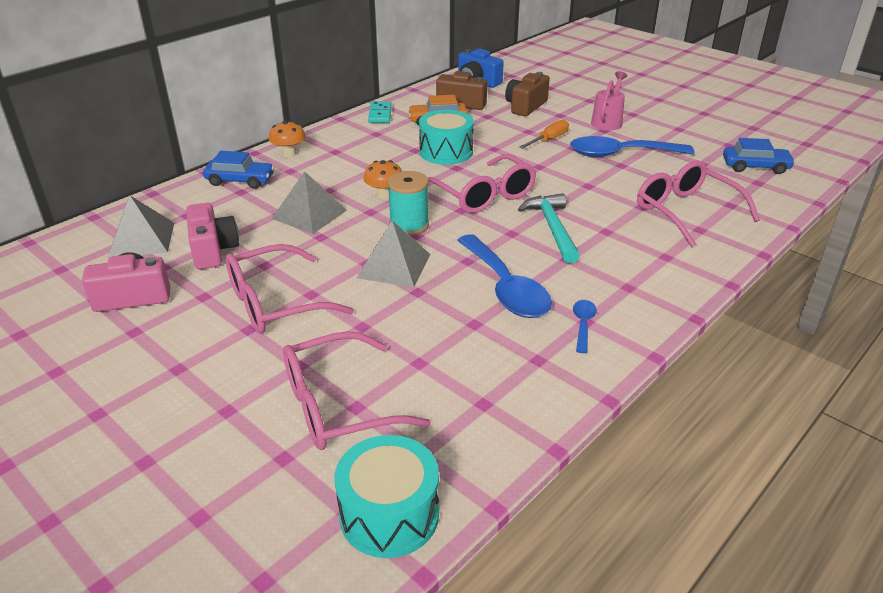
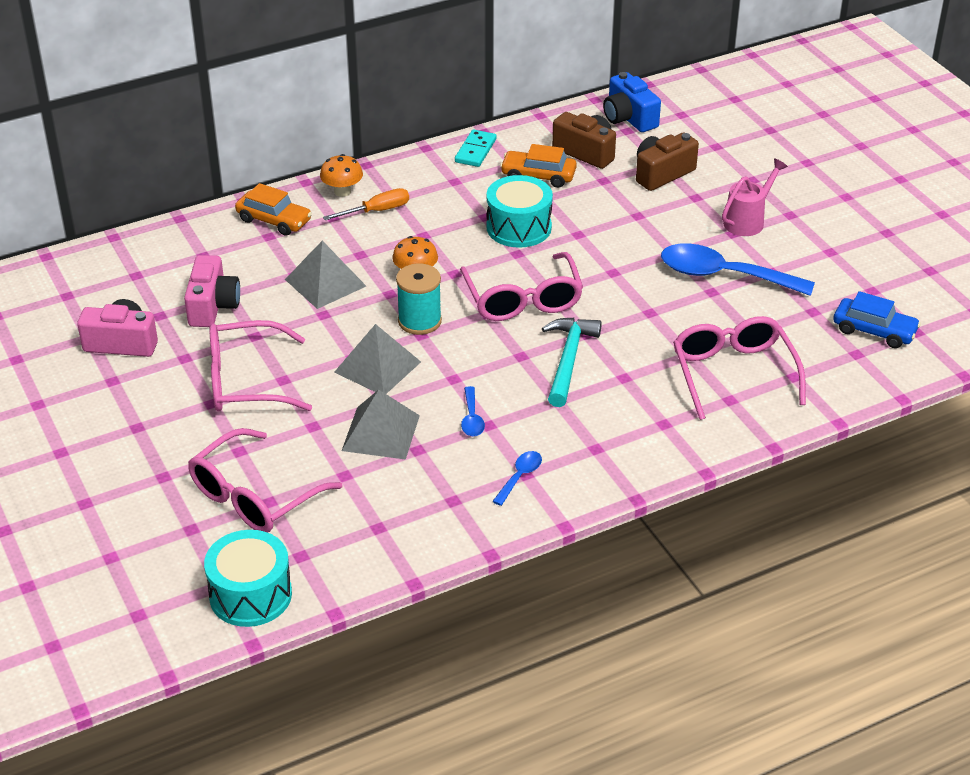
camera: 20 degrees right, 5 degrees up
grey pyramid [108,196,174,258] -> grey pyramid moved to [342,390,420,460]
blue car [203,151,274,189] -> orange car [235,183,312,236]
pink glasses [283,331,431,450] -> pink glasses turned 45 degrees counterclockwise [188,428,342,533]
blue spoon [457,234,552,318] -> blue spoon [461,386,485,436], size x0.45
orange screwdriver [519,119,569,149] -> orange screwdriver moved to [323,188,409,220]

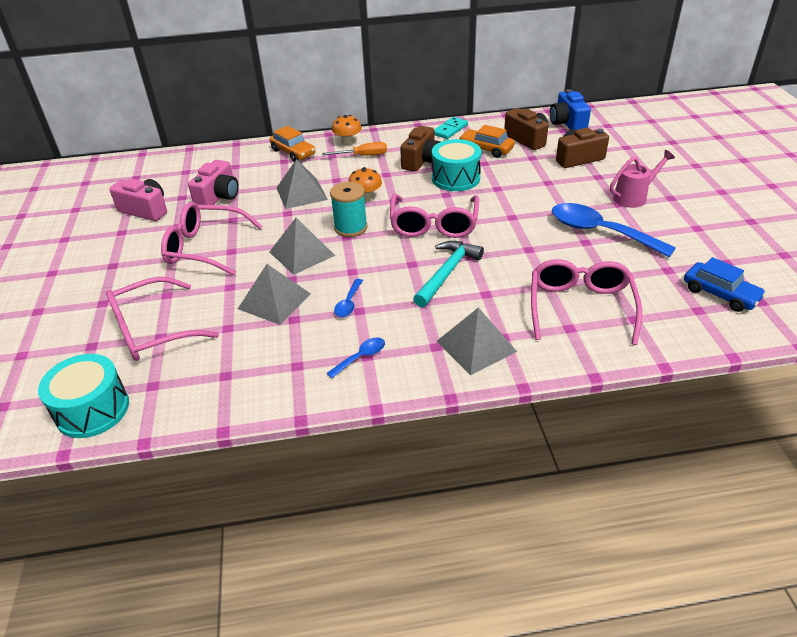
camera: 20 degrees right, 0 degrees up
none -> brown camera [400,126,440,172]
none -> grey pyramid [437,307,517,375]

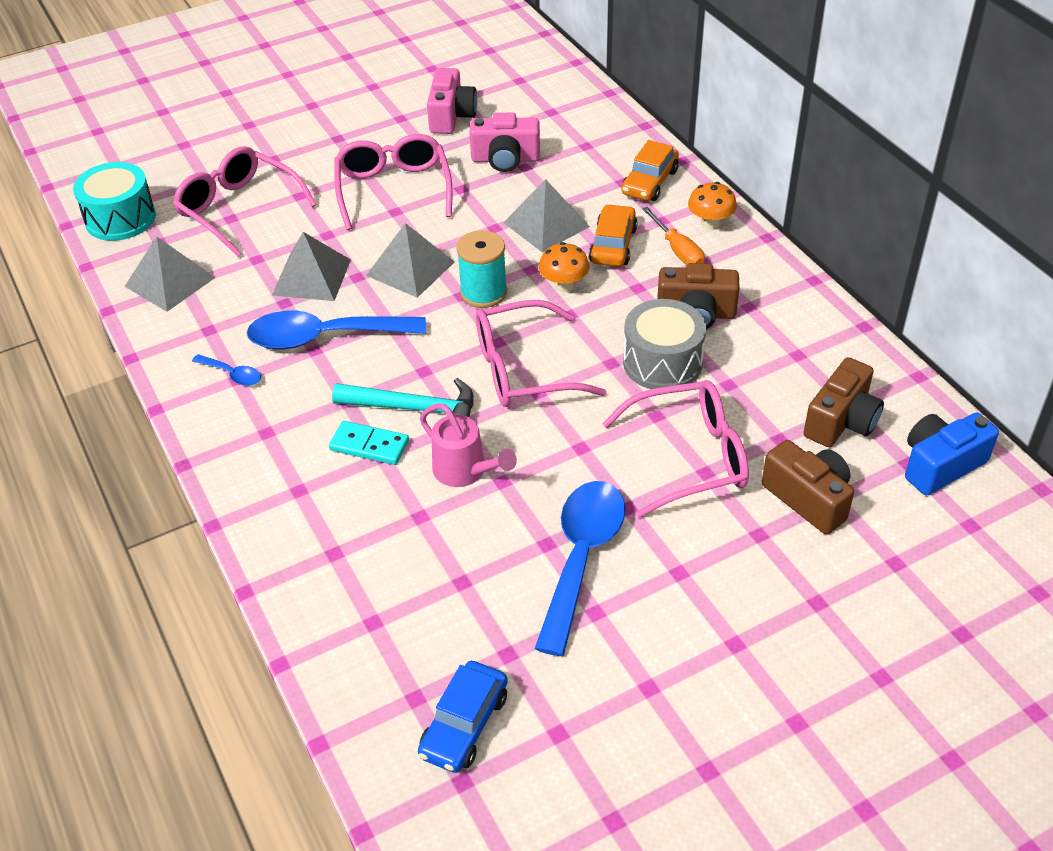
camera: 70 degrees right, 5 degrees up
blue spoon [334,279,363,317] -> blue spoon [247,311,426,349], size x2.21
turquoise drum [432,139,482,191] -> grey drum [623,299,706,389]
turquoise domino [434,117,468,139] -> turquoise domino moved to [329,421,409,465]
grey pyramid [437,307,517,375] -> grey pyramid moved to [124,237,216,312]
orange car [459,125,515,158] -> orange car moved to [589,204,638,267]
pink glasses [531,259,642,345] -> pink glasses moved to [602,380,749,518]
pink watering can [610,150,675,208] -> pink watering can moved to [420,404,517,487]

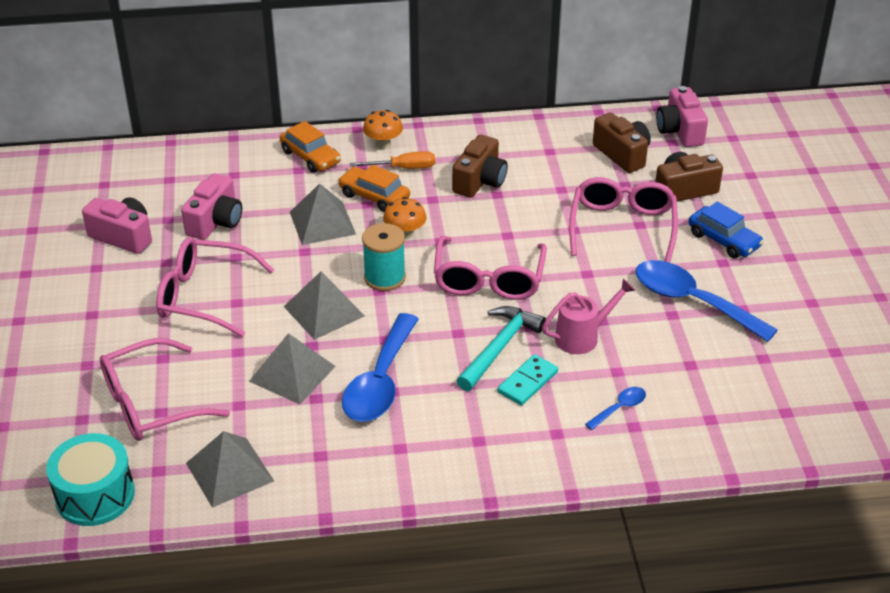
camera: 70 degrees left, 5 degrees down
blue spoon [192,354,261,386] -> blue spoon moved to [585,387,646,430]
blue car [418,661,508,773] -> blue car moved to [689,202,764,258]
grey drum [623,299,706,389] -> none
blue camera [905,413,999,496] -> pink camera [656,86,708,147]

